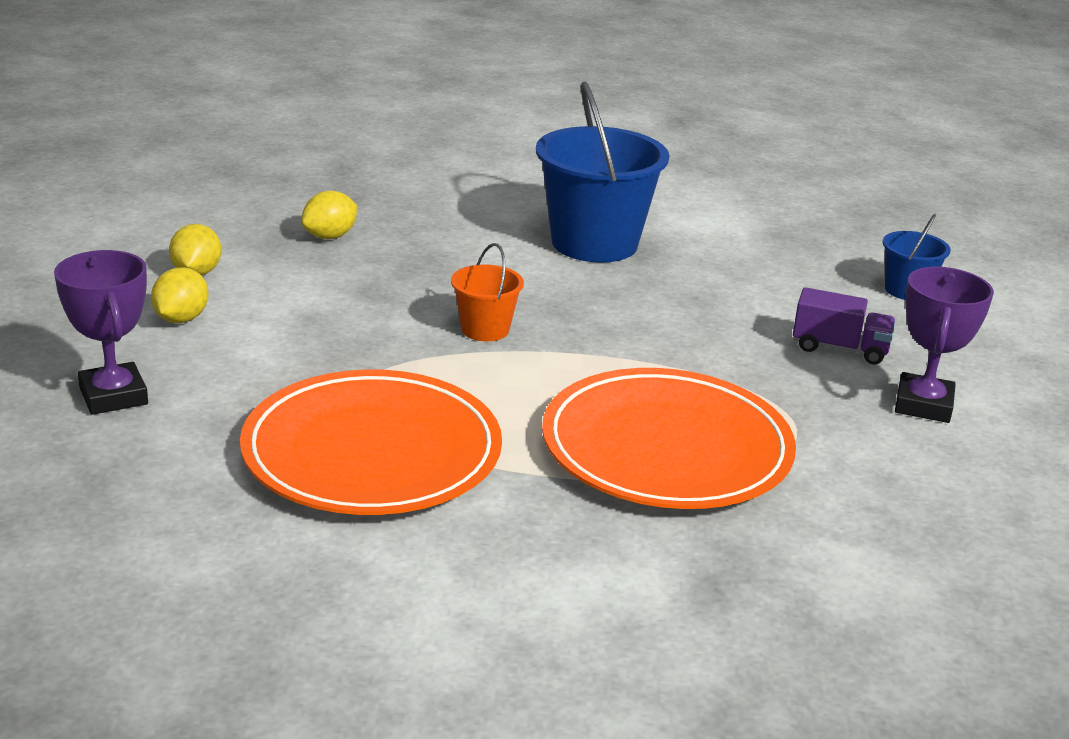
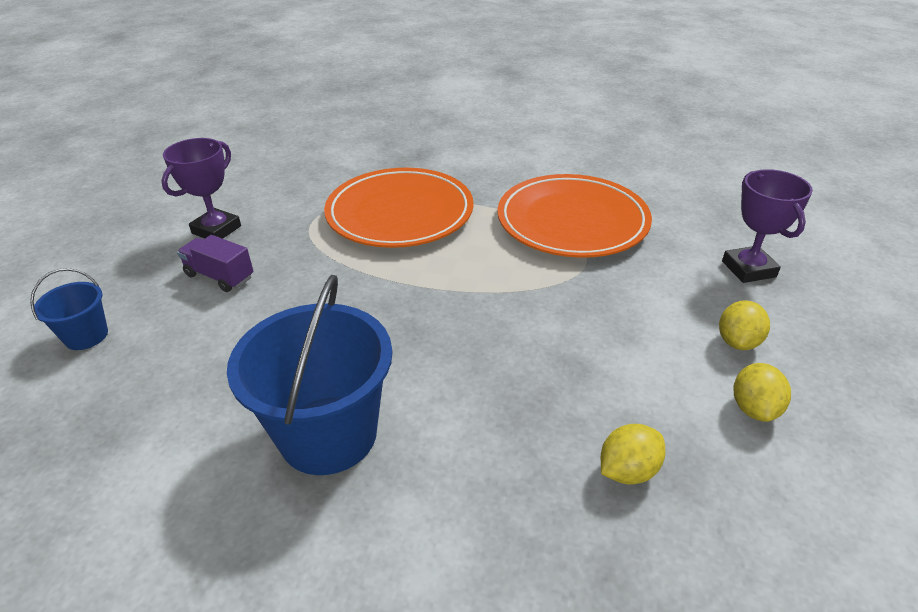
camera: 165 degrees left, 10 degrees up
orange bucket [451,243,524,341] -> none

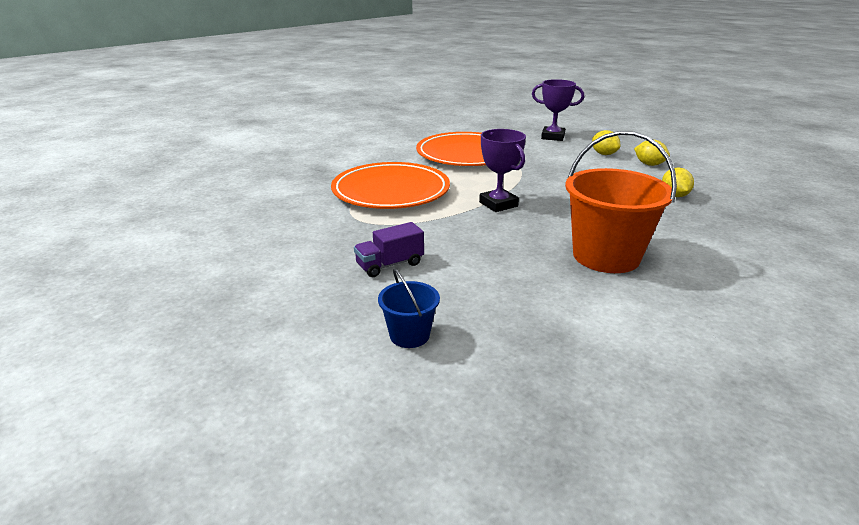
camera: 60 degrees left, 10 degrees down
purple trophy [161,138,241,239] -> purple trophy moved to [479,129,526,212]
blue bucket [227,275,392,475] -> orange bucket [565,131,677,273]

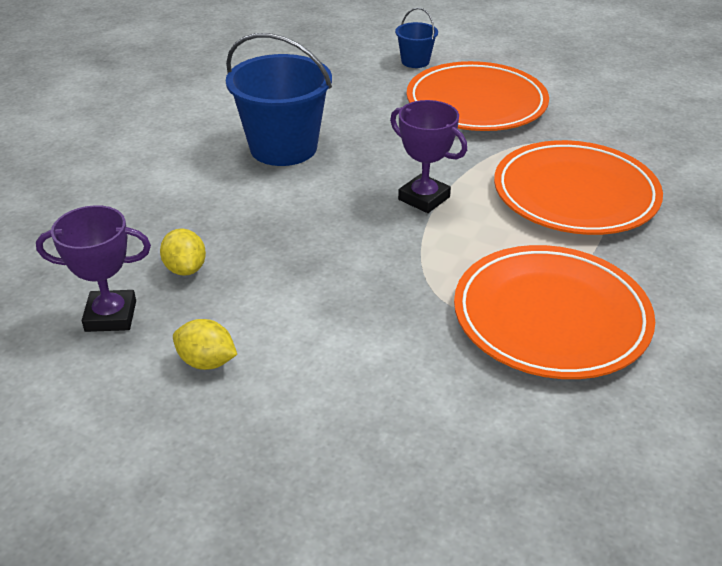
camera: 160 degrees right, 10 degrees up
purple truck [354,222,424,277] -> orange plate [407,61,549,131]
purple trophy [532,79,584,141] -> purple trophy moved to [36,205,151,332]
orange bucket [565,131,677,273] -> blue bucket [226,33,332,166]
yellow lemon [592,130,620,155] -> none

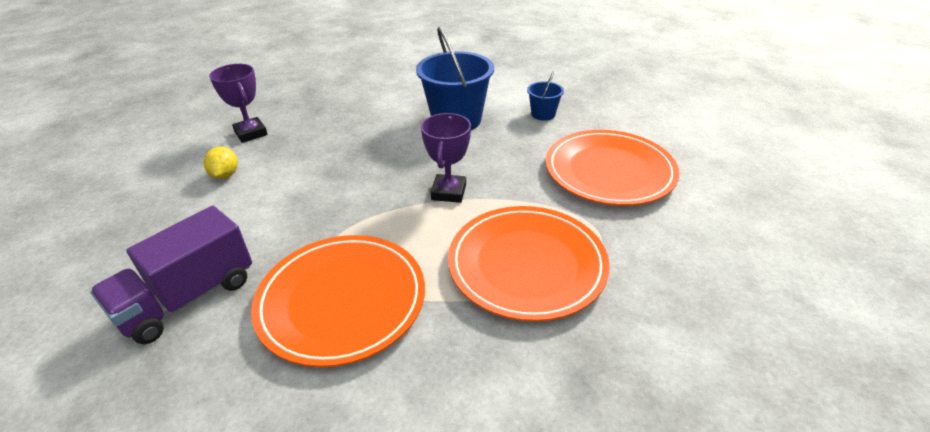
camera: 60 degrees right, 0 degrees up
yellow lemon [160,228,206,276] -> none
blue bucket [395,8,438,68] -> blue bucket moved to [527,71,564,121]
none -> purple truck [90,206,252,344]

